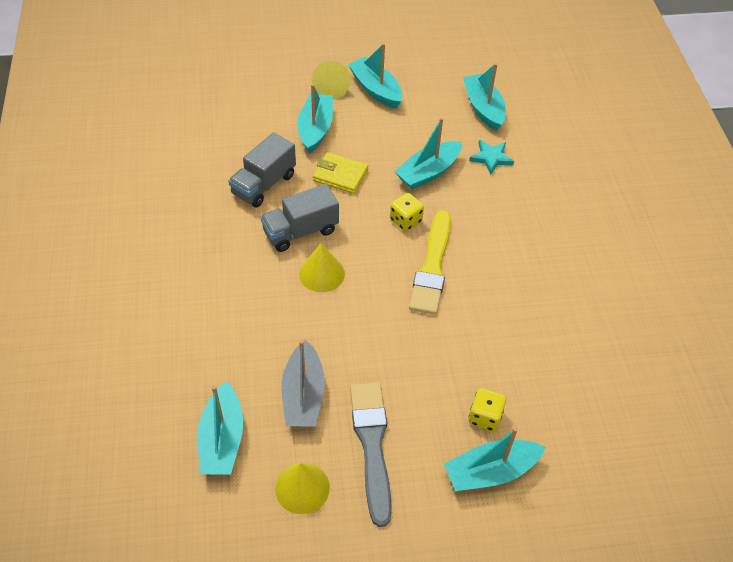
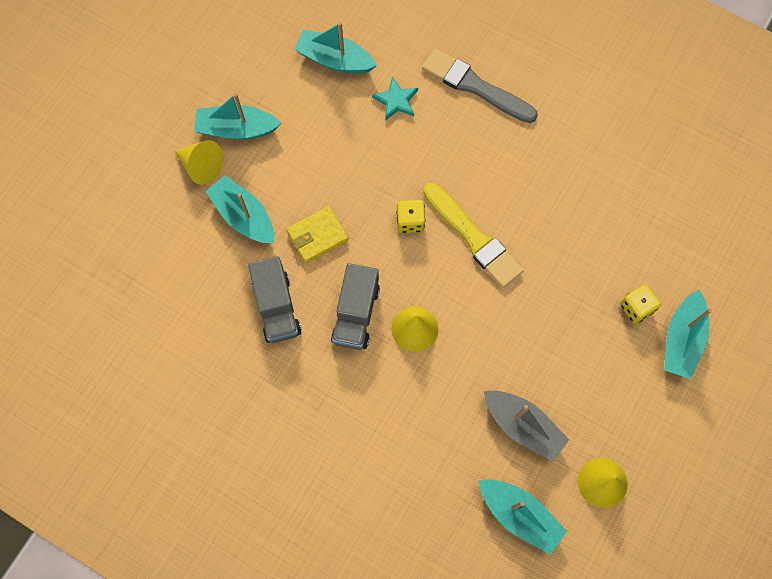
camera: 50 degrees left, 20 degrees up
grey brush [350,382,392,527] -> grey brush moved to [422,49,538,123]
turquoise boat [394,118,462,190] -> none

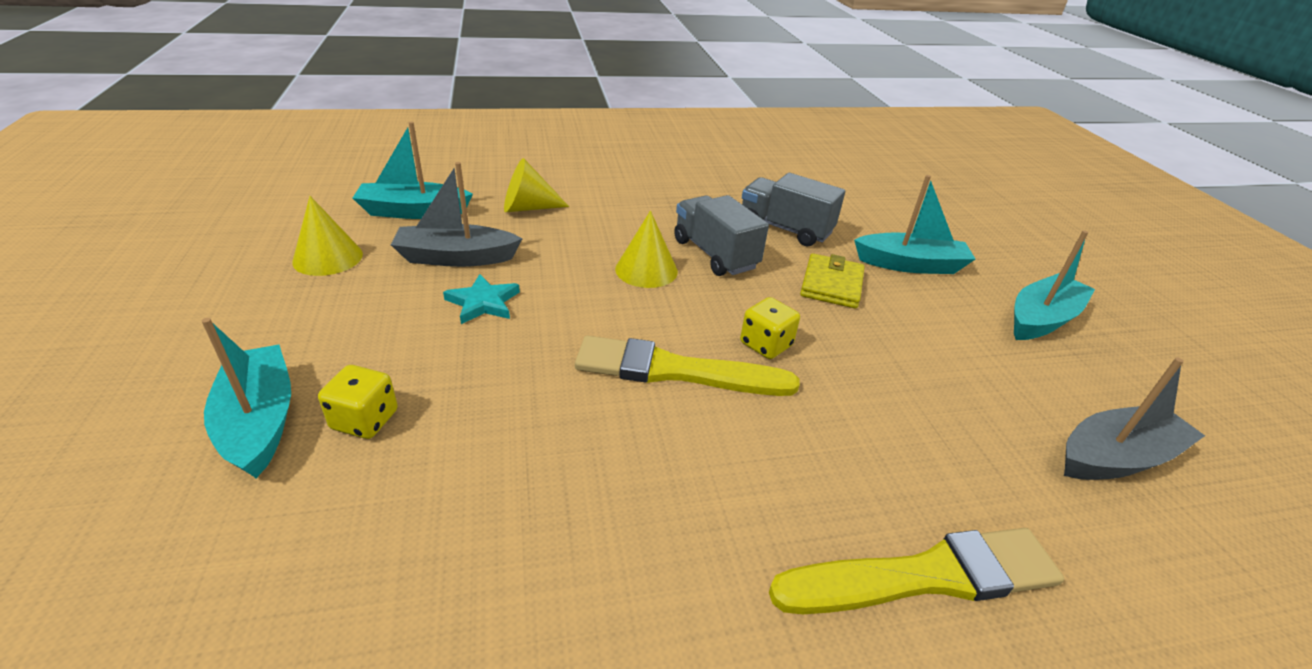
camera: 135 degrees right, 35 degrees down
yellow cone [175,140,223,185] -> yellow cone moved to [504,158,569,212]
turquoise boat [294,22,377,74] -> grey boat [1064,357,1205,480]
turquoise star [372,77,418,121] -> turquoise star moved to [443,274,520,324]
grey brush [422,49,538,123] -> yellow brush [769,528,1064,614]

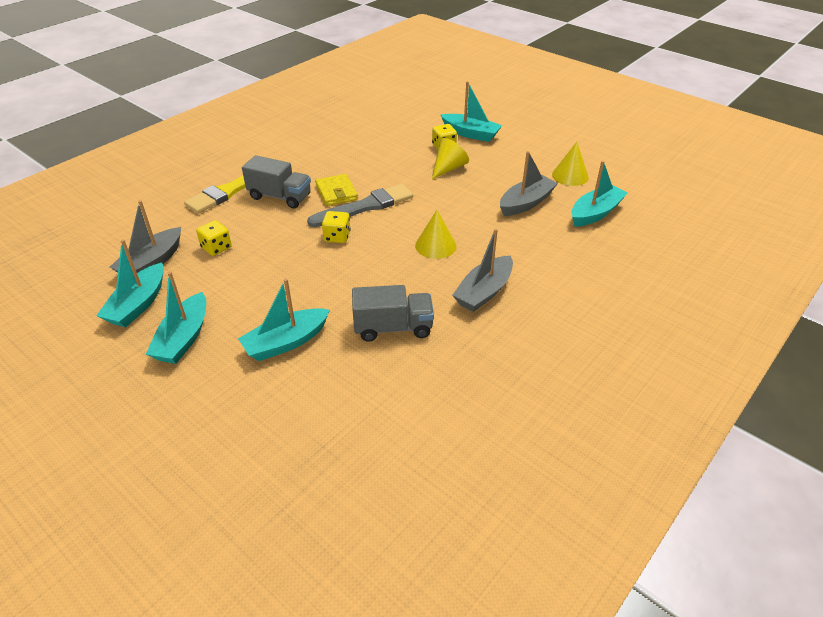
camera: 145 degrees right, 5 degrees up
turquoise star [443,274,520,324] -> none
yellow cone [504,158,569,212] -> yellow cone moved to [432,138,469,179]
yellow brush [575,336,800,396] -> grey brush [307,184,413,227]
grey truck [674,195,769,276] -> grey truck moved to [242,155,311,209]
yellow wallet [800,253,864,308] -> yellow wallet moved to [315,174,358,206]
none -> turquoise boat [96,239,164,327]
none -> yellow dice [196,220,232,256]
none -> grey boat [452,228,513,312]

